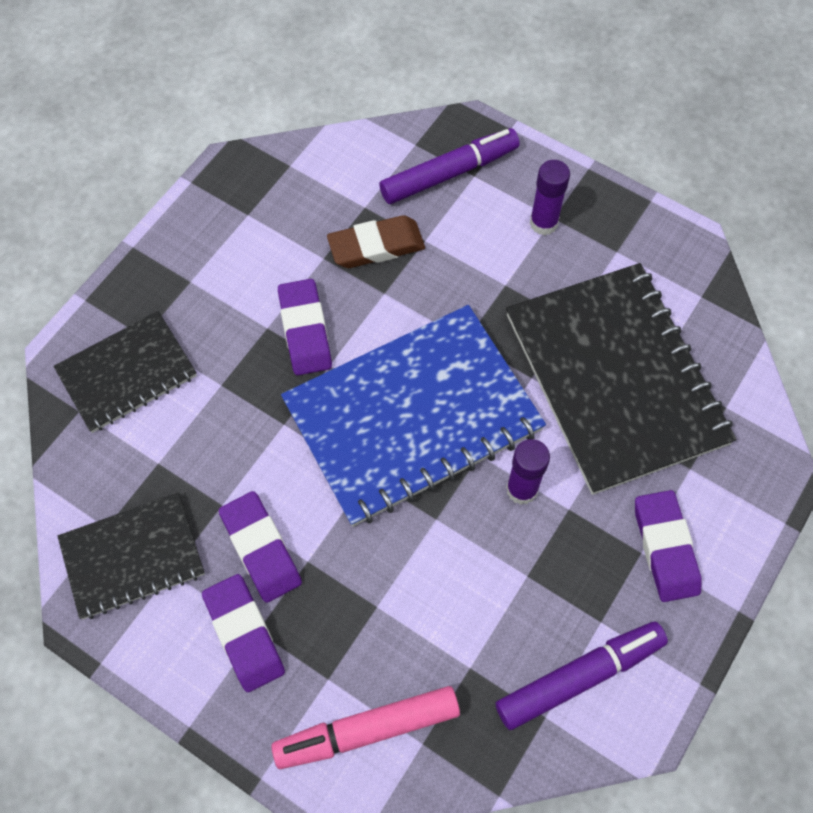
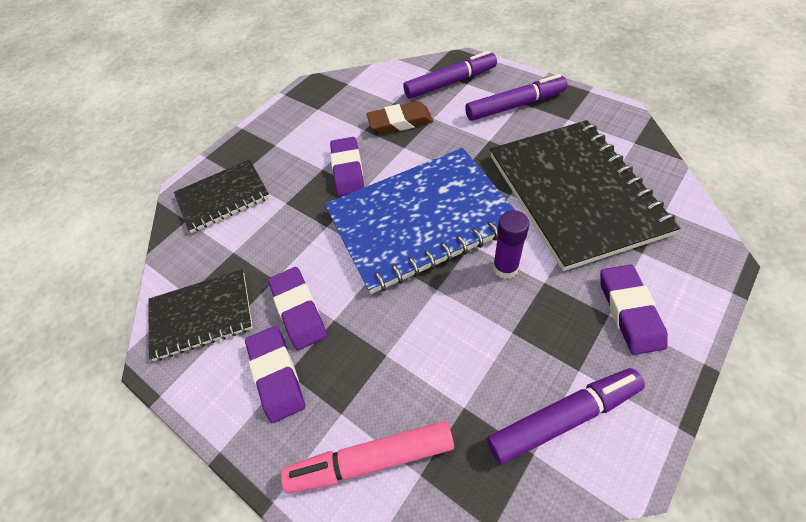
camera: 10 degrees right, 10 degrees down
purple glue stick [530,160,570,235] -> purple marker [465,74,568,121]

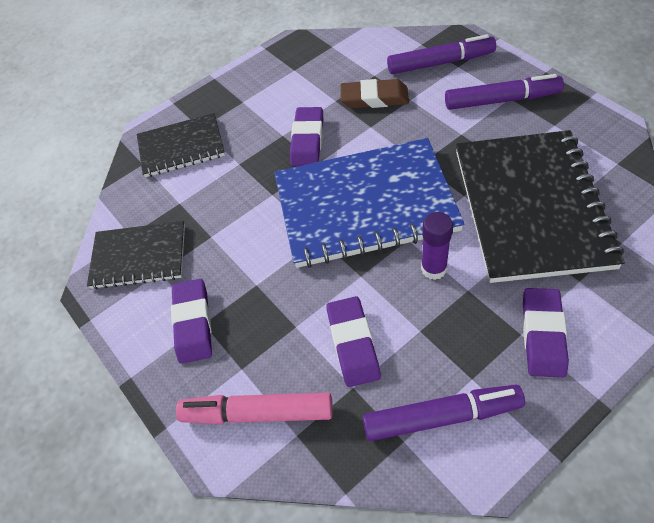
camera: 15 degrees right, 0 degrees up
purple eraser [268,267,327,350] -> purple eraser moved to [326,296,381,387]

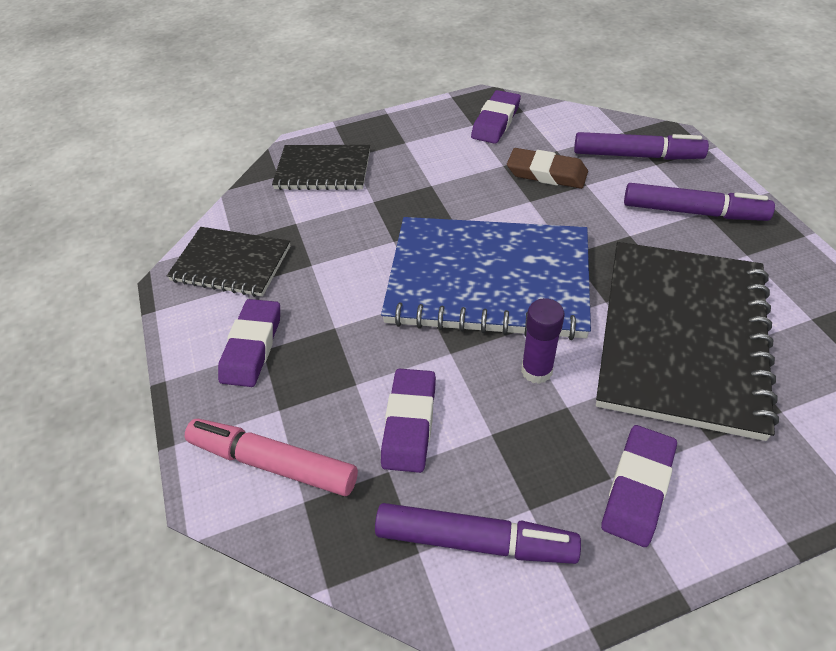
camera: 15 degrees right, 5 degrees down
purple eraser [290,107,323,166] -> purple eraser moved to [471,90,521,144]

